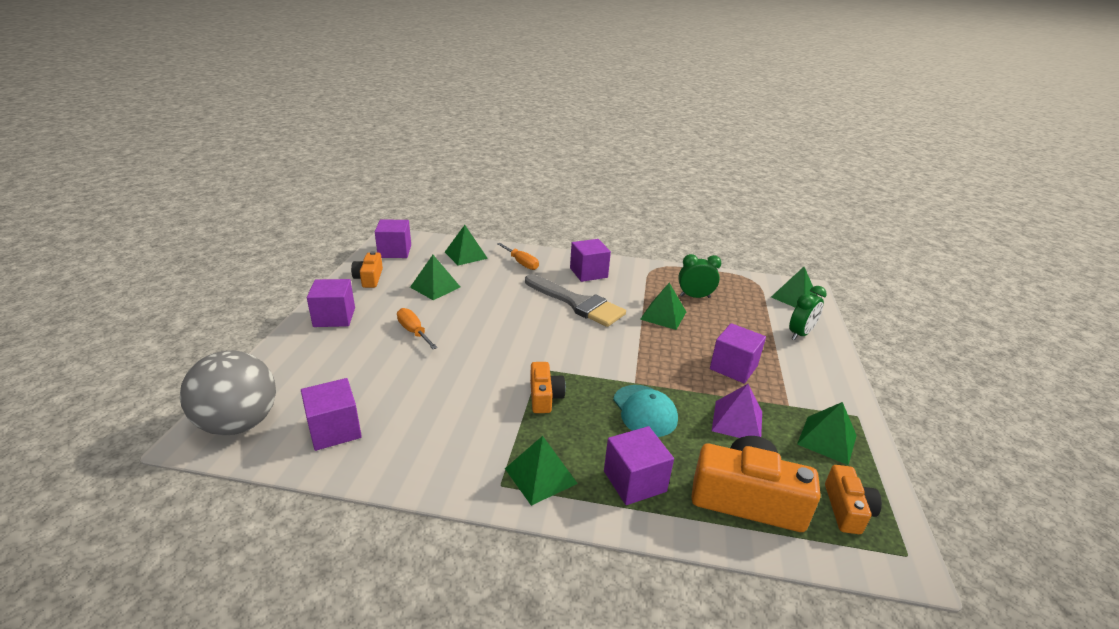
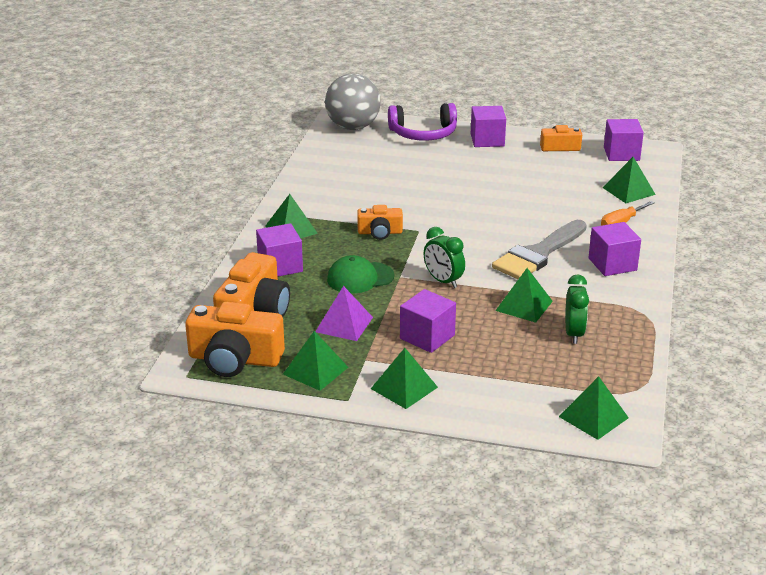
camera: 95 degrees right, 0 degrees up
purple cube [301,378,362,451] -> none
orange screwdriver [397,308,438,349] -> none
green pyramid [410,255,460,300] -> green pyramid moved to [371,348,438,409]
turquoise cap [613,385,678,437] -> green cap [327,255,394,294]
green clock [789,286,827,340] -> green clock moved to [424,227,465,288]
orange camera [825,465,882,534] -> orange camera [185,301,285,377], size x1.78
none -> purple headphones [388,103,457,141]

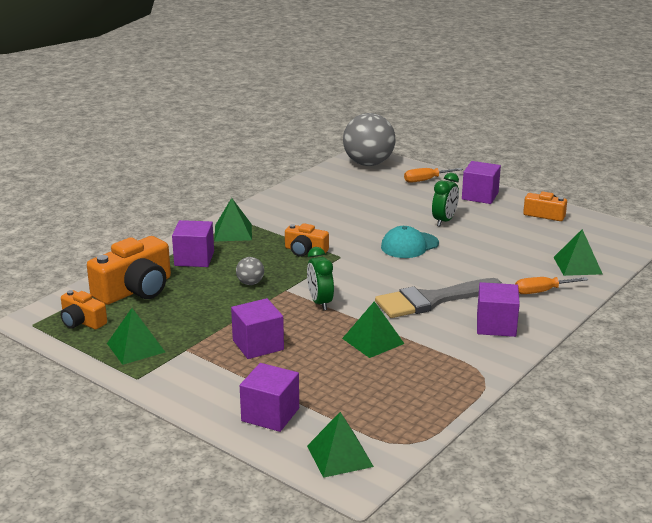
camera: 25 degrees right, 5 degrees down
orange camera [185,301,285,377] -> orange camera [60,290,107,330], size x0.56
purple pyramid [315,286,373,341] -> none
green cap [327,255,394,294] -> grey ball [236,257,264,285]
green pyramid [371,348,438,409] -> none
purple headphones [388,103,457,141] -> orange screwdriver [404,168,463,183]
green clock [565,274,589,344] -> green clock moved to [432,172,459,226]
purple cube [604,119,644,161] -> purple cube moved to [240,363,299,432]
none -> turquoise cap [381,226,439,258]

